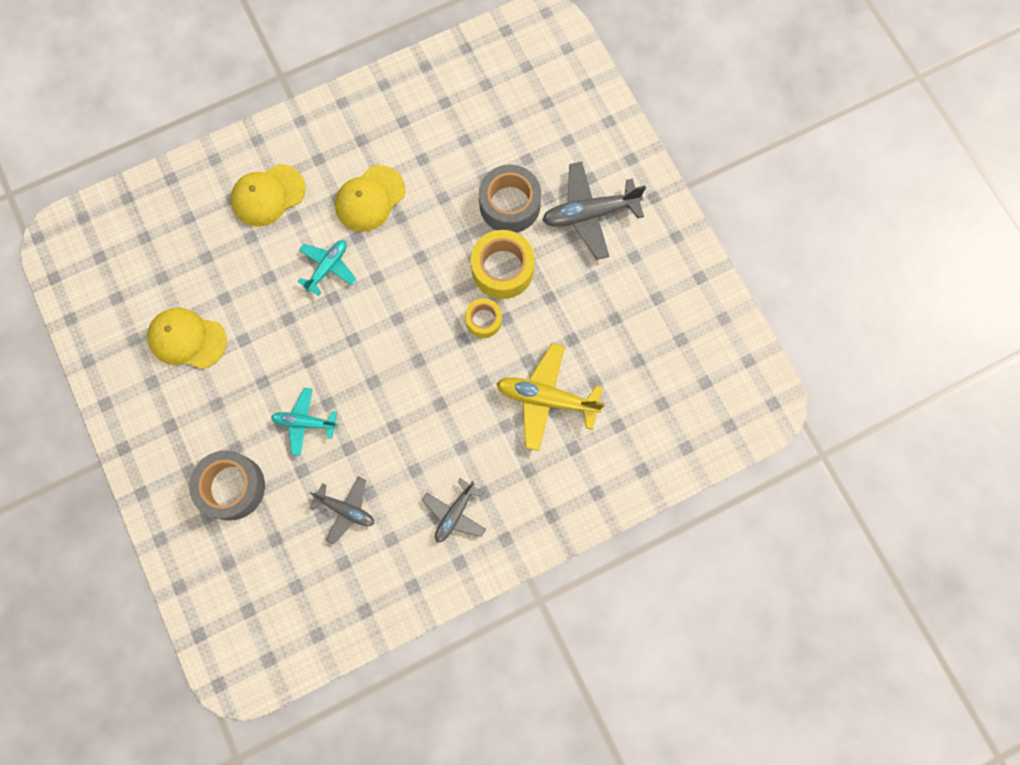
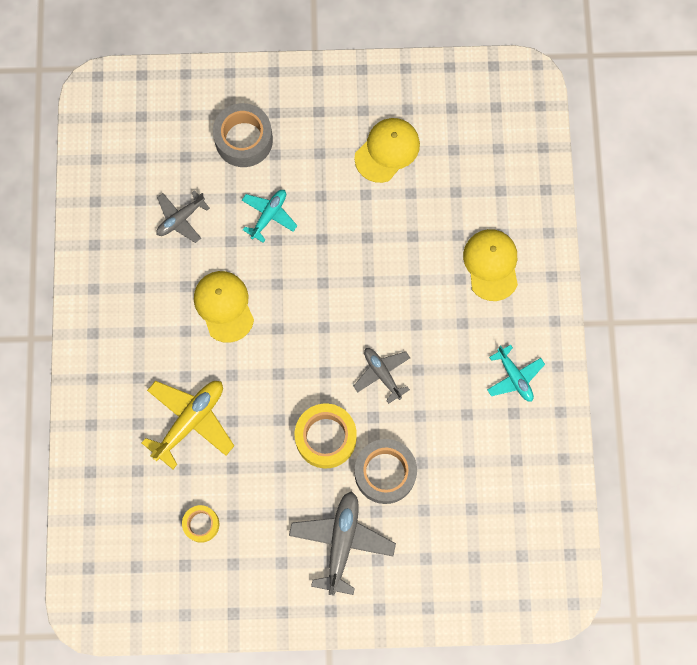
camera: 115 degrees right, 0 degrees up
turquoise plane [297,240,356,296] -> turquoise plane moved to [487,345,545,402]
yellow cap [335,165,405,232] -> yellow cap moved to [194,271,254,343]
grey plane [422,479,486,542] -> grey plane moved to [353,348,410,404]
yellow tape [465,298,502,338] -> yellow tape moved to [182,505,219,543]

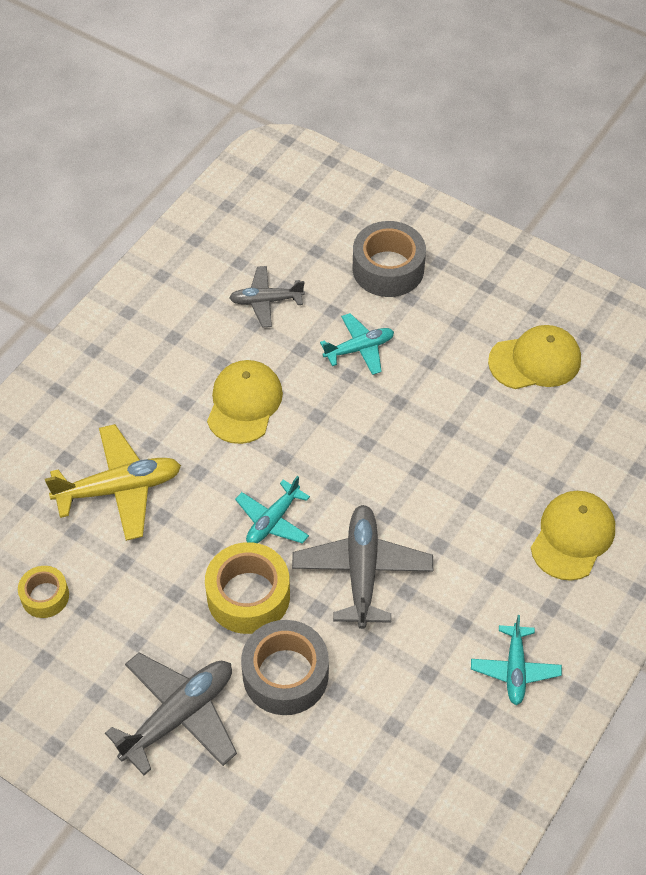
camera: 35 degrees right, 20 degrees down
grey plane [353,348,410,404] -> grey plane [292,505,433,629], size x1.62
none -> turquoise plane [235,476,310,544]

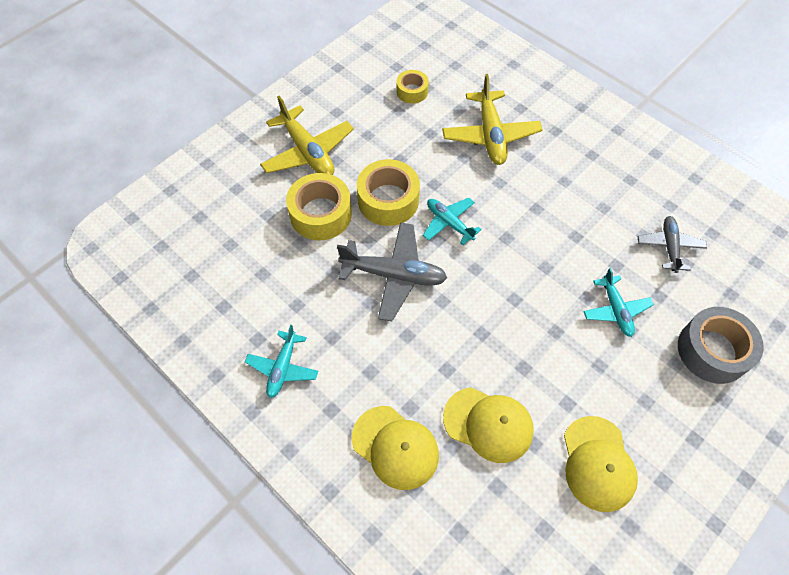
camera: 100 degrees right, 5 degrees up
grey plane [105,653,237,775] -> yellow plane [260,96,354,175]
yellow cap [207,360,283,444] -> yellow cap moved to [443,387,534,463]
grey tape [241,620,329,715] -> yellow tape [286,173,352,240]
turquoise plane [471,615,562,705] -> turquoise plane turned 90 degrees counterclockwise [245,325,318,398]

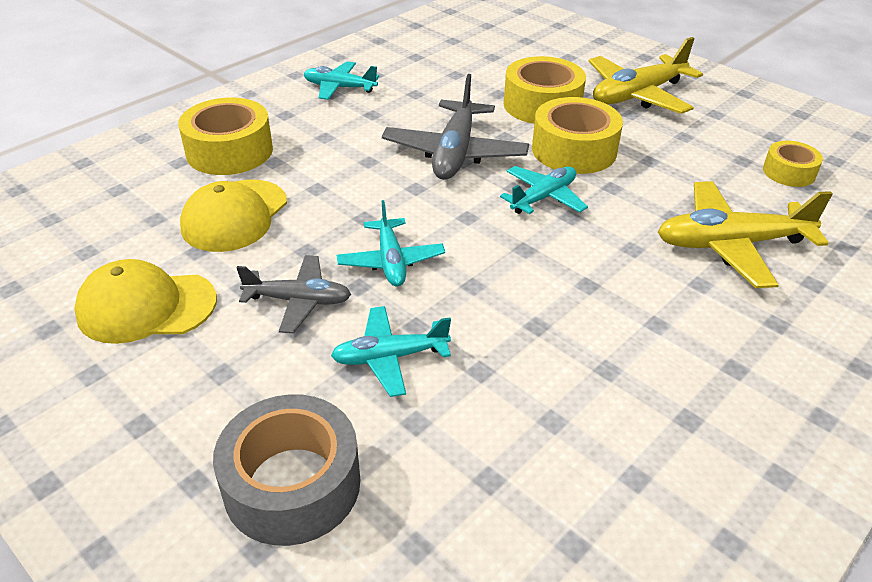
camera: 90 degrees right, 20 degrees down
yellow cap [352,406,439,490] -> yellow tape [178,98,273,175]
grey plane [638,216,707,273] -> grey plane moved to [237,255,351,333]
none -> turquoise plane [337,200,445,286]

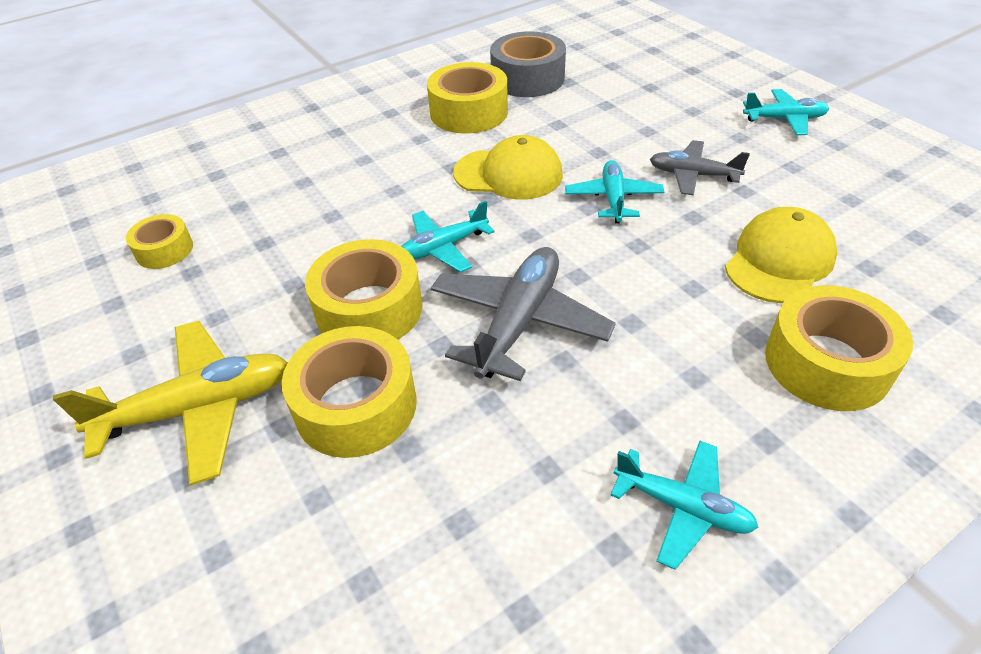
camera: 165 degrees left, 5 degrees up
yellow cap [74,259,217,344] -> yellow cap moved to [453,135,563,200]
grey tape [213,394,360,546] -> grey tape moved to [490,31,566,97]
turquoise plane [331,306,451,397] -> turquoise plane moved to [743,89,829,135]
yellow plane [658,181,833,288] -> none
none -> yellow tape [427,62,508,134]

